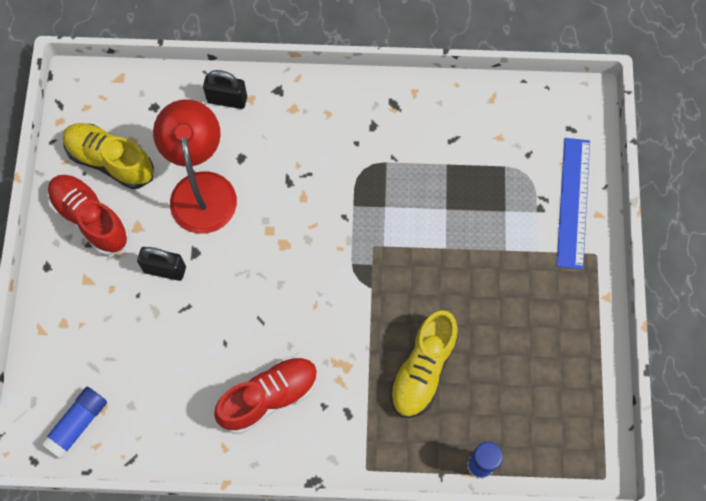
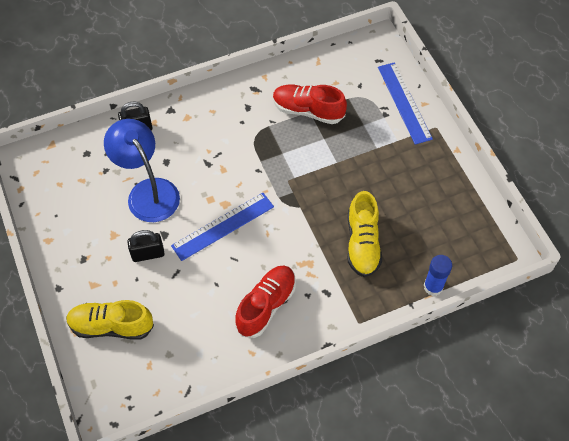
camera: 25 degrees left, 10 degrees down
blue glue stick [41,387,107,459] -> none
red shoe [47,175,129,256] -> red shoe moved to [273,84,347,124]
yellow shoe [63,123,154,189] -> yellow shoe moved to [66,300,154,340]
red lamp [153,99,237,234] -> blue lamp [104,119,180,222]
none -> blue ruler [171,193,274,261]

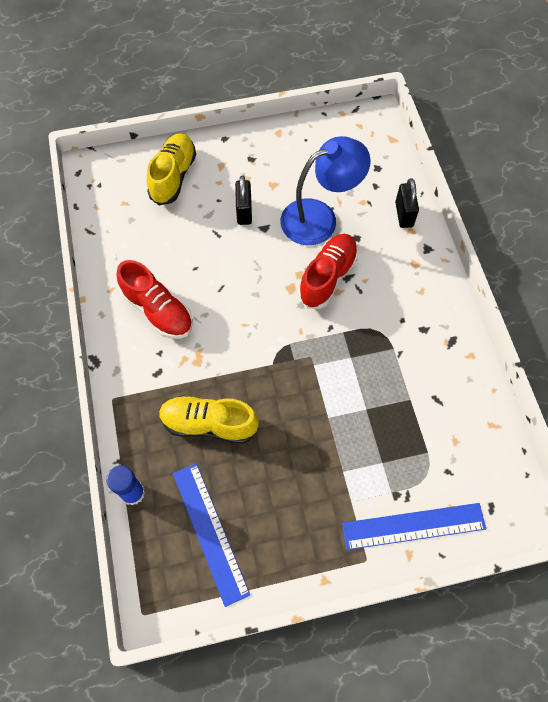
camera: 100 degrees right, 5 degrees up
blue ruler [171,193,274,261] -> blue ruler moved to [173,463,250,607]
red shoe [273,84,347,124] -> red shoe moved to [298,234,358,309]

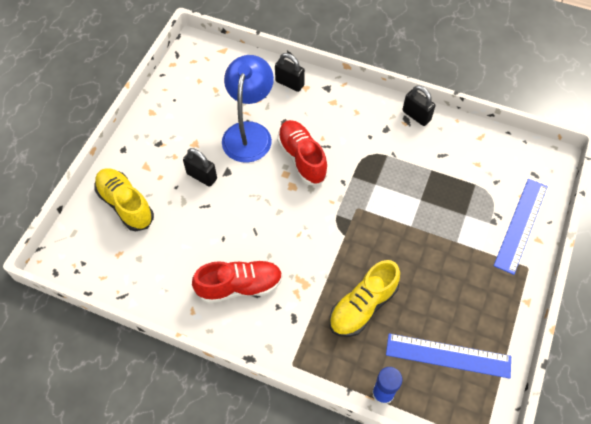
camera: 55 degrees left, 5 degrees down
none -> black padlock [402,85,435,126]

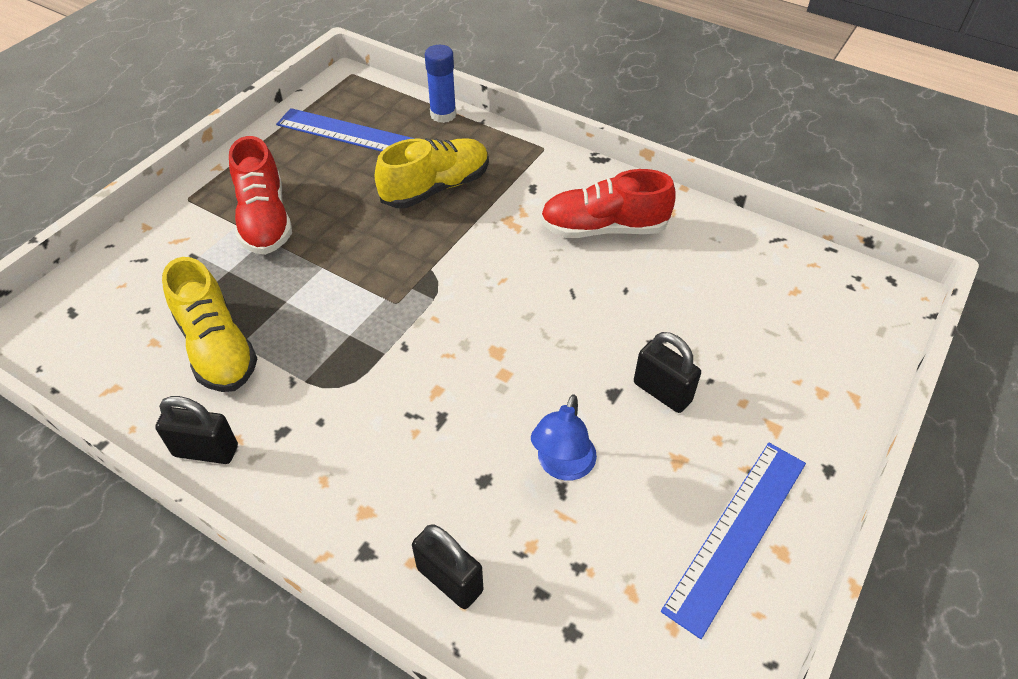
camera: 170 degrees left, 10 degrees down
yellow shoe [95,168,154,231] -> yellow shoe moved to [162,257,257,392]
blue lamp [222,55,274,163] -> blue lamp [531,394,597,481], size x0.56
red shoe [277,120,328,185] -> red shoe moved to [229,136,292,255]
black padlock [402,85,435,126] -> black padlock turned 45 degrees counterclockwise [155,396,238,464]
blue ruler [494,179,548,275] -> blue ruler moved to [661,443,806,639]

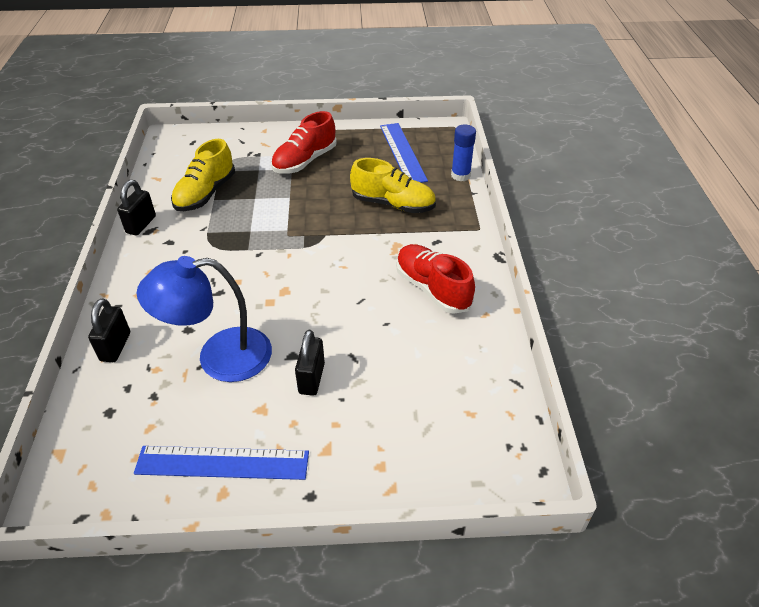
camera: 55 degrees right, 5 degrees down
black padlock [155,396,238,464] -> black padlock turned 45 degrees clockwise [117,180,156,236]
blue lamp [531,394,597,481] -> blue lamp [137,256,272,382], size x1.77

